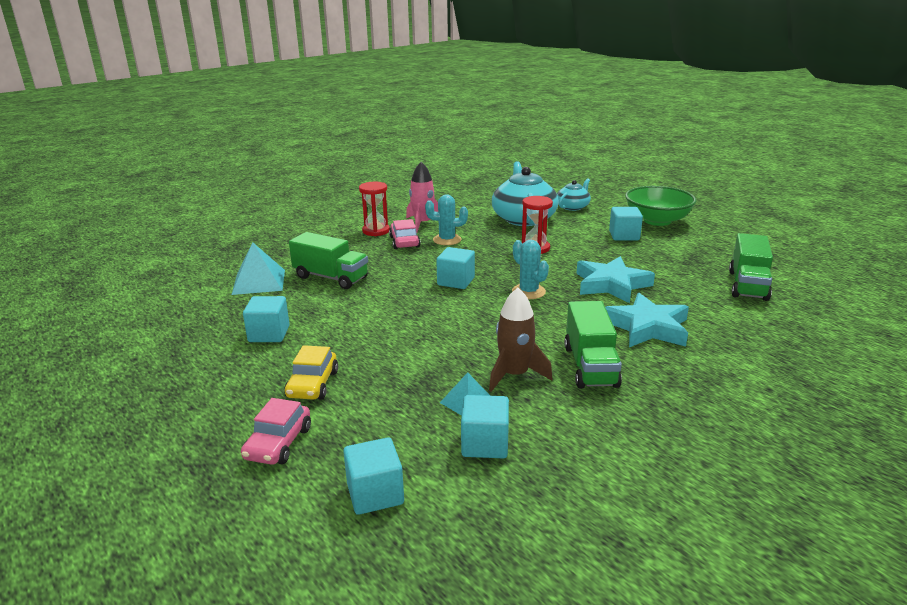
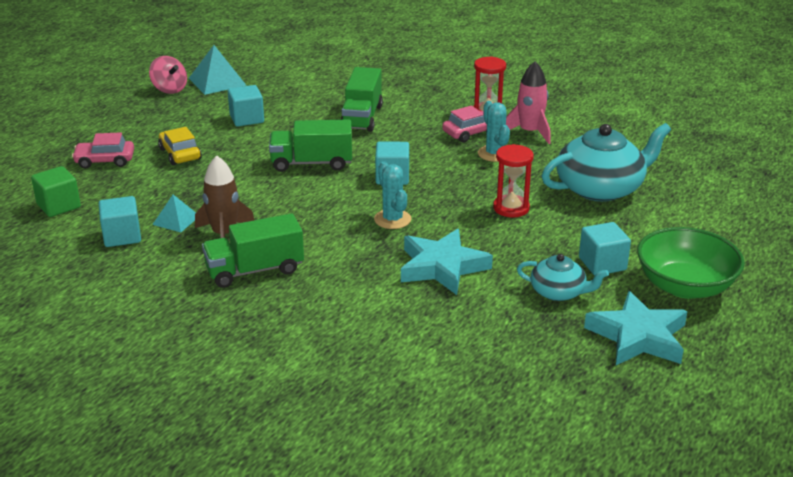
camera: 70 degrees right, 5 degrees up
turquoise pyramid [232,243,285,295] -> turquoise pyramid moved to [189,45,247,95]
yellow car [284,345,338,400] -> yellow car turned 75 degrees clockwise [158,127,202,165]
turquoise cube [343,437,404,515] -> green cube [31,166,81,217]
turquoise cactus [512,240,549,299] -> turquoise cactus turned 60 degrees counterclockwise [374,162,411,229]
turquoise teapot [557,178,591,211] -> turquoise teapot moved to [517,254,609,301]
turquoise star [605,293,689,347] -> turquoise star moved to [584,291,688,365]
green truck [729,233,773,301] -> green truck moved to [269,119,352,172]
none -> pink spinning top [149,56,187,94]

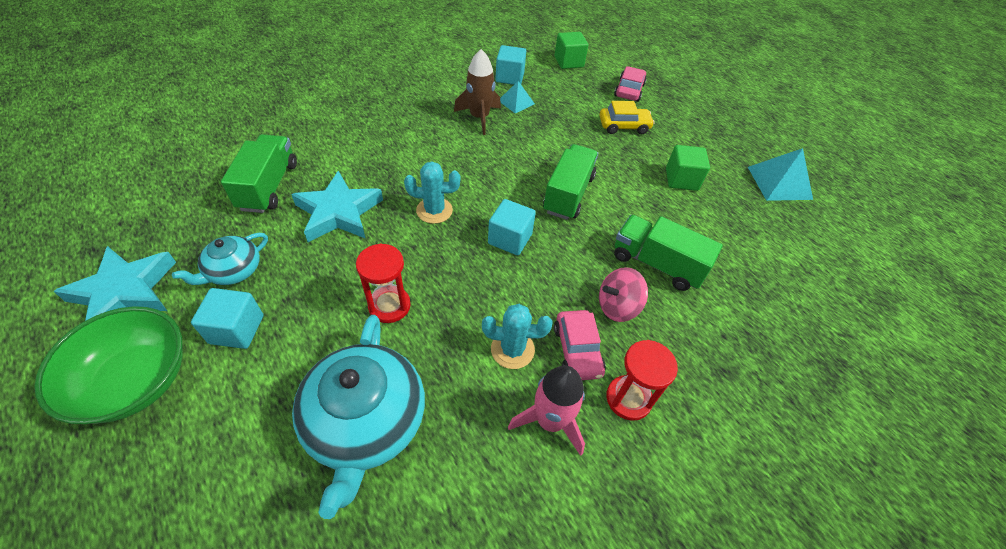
camera: 110 degrees right, 20 degrees up
pink spinning top [149,56,187,94] -> pink spinning top moved to [599,267,648,322]
green truck [202,213,304,288] -> green truck moved to [221,134,297,213]
turquoise cube [228,85,264,127] -> green cube [666,145,710,191]

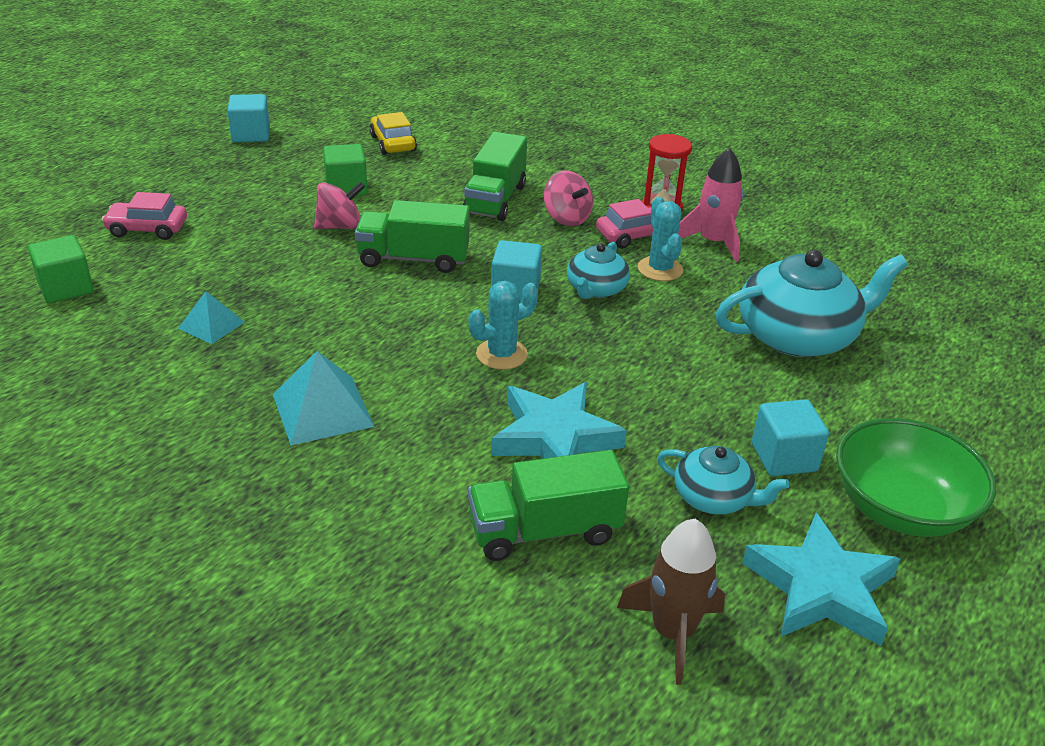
camera: 105 degrees left, 15 degrees down
red hourglass [356,243,411,323] -> none
turquoise cactus [404,162,460,224] -> turquoise cactus turned 75 degrees clockwise [469,281,538,370]
brown rocket [454,49,501,135] -> brown rocket moved to [617,519,725,685]
turquoise cube [495,45,526,85] -> turquoise cube moved to [228,94,270,142]
yellow car [599,101,655,134] -> yellow car moved to [369,112,417,155]
turquoise pyramid [748,148,813,201] -> turquoise pyramid moved to [273,351,374,445]
none -> pink spinning top [314,182,365,229]
none -> turquoise teapot [567,242,630,299]

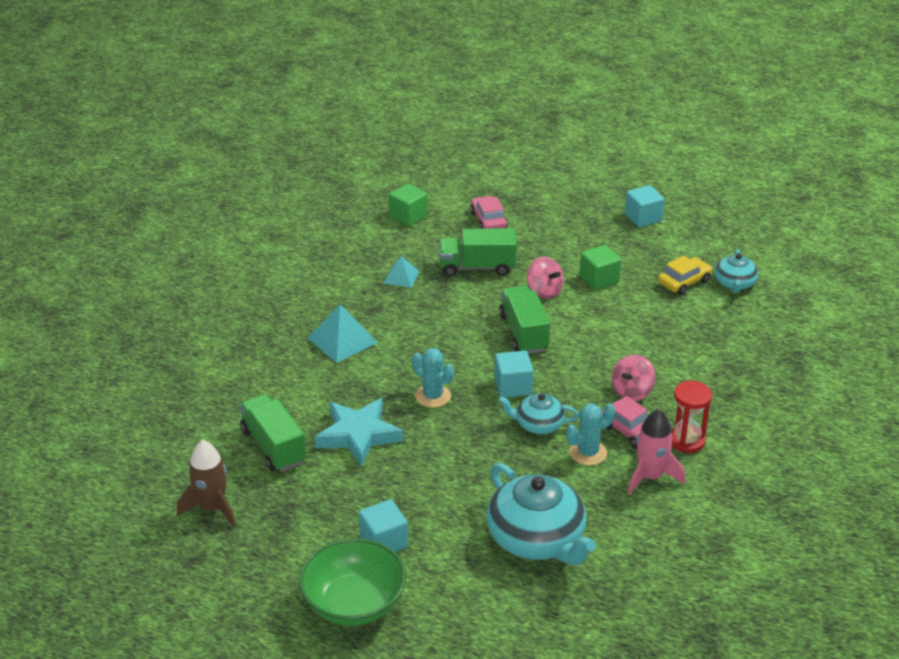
camera: 75 degrees right, 0 degrees up
green truck [463,132,527,221] -> green truck moved to [439,228,517,277]
turquoise teapot [657,446,790,515] -> turquoise teapot moved to [714,249,758,293]
turquoise star [742,513,901,646] -> none

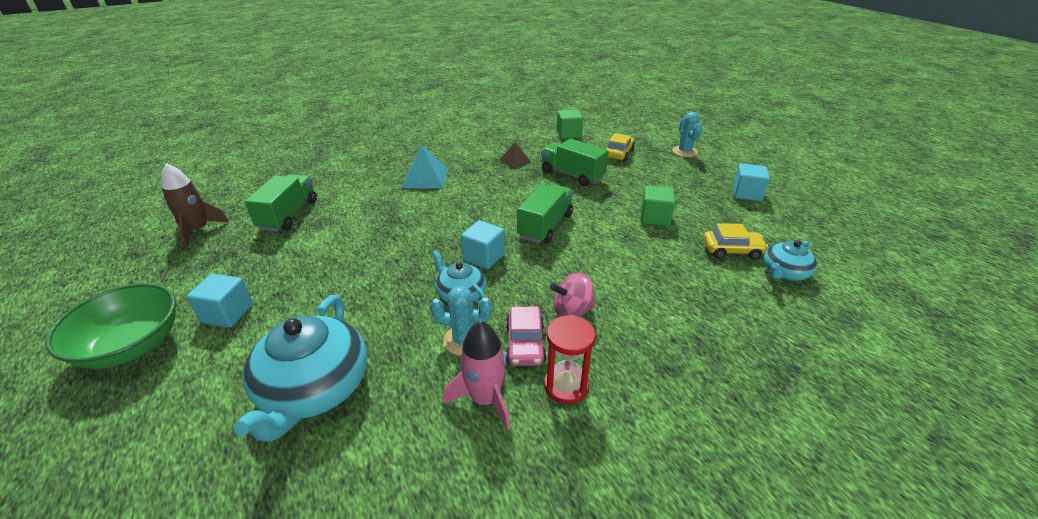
camera: 40 degrees right, 0 degrees up
turquoise star [315,398,403,467] -> none
turquoise pyramid [384,256,420,288] -> brown pyramid [500,142,531,169]
turquoise cactus [412,348,454,408] -> turquoise cactus moved to [672,112,702,157]
pink car [470,196,508,229] -> yellow car [606,133,635,162]
pink spinning top [527,257,564,299] -> none

